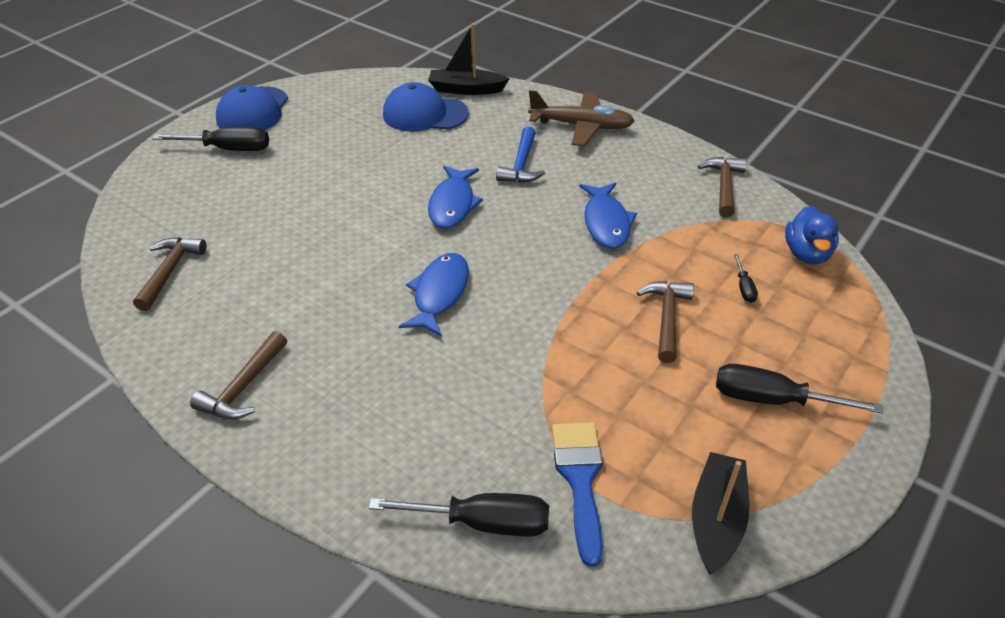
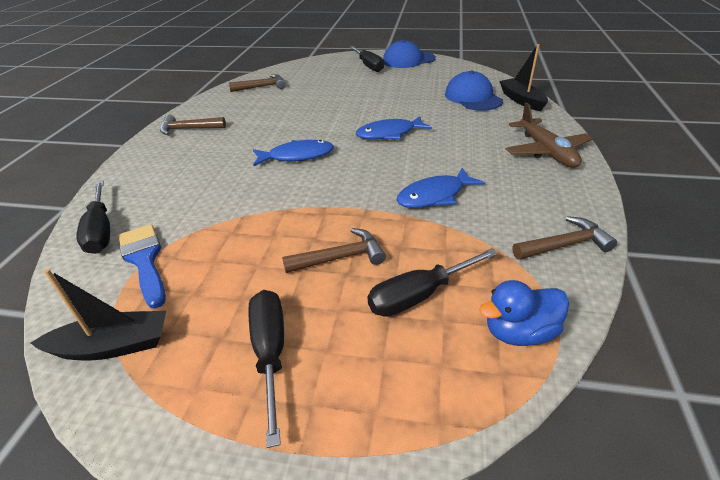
camera: 65 degrees right, 5 degrees down
blue hammer [496,127,545,183] -> none
blue brush [552,422,603,567] -> blue brush turned 90 degrees counterclockwise [118,224,166,309]
black screwdriver [734,254,758,303] -> black screwdriver [368,248,498,317], size x2.05

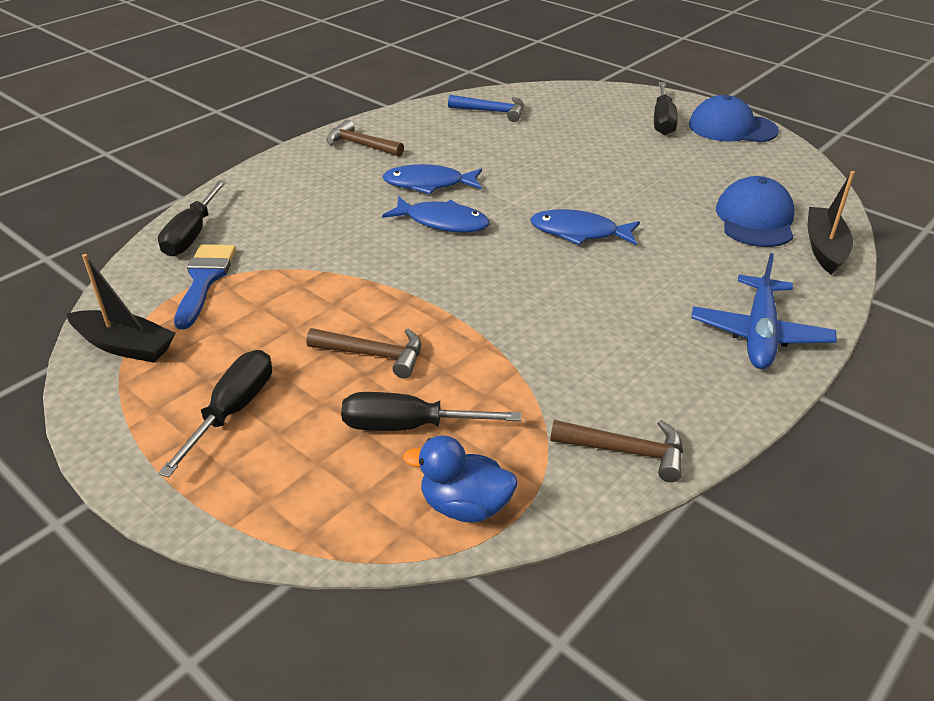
camera: 30 degrees right, 0 degrees up
brown hammer [229,74,285,92] -> blue hammer [448,95,524,122]
blue fish [396,168,485,208] -> blue fish moved to [382,164,482,194]
brown plane [506,102,593,168] -> blue plane [691,253,837,369]

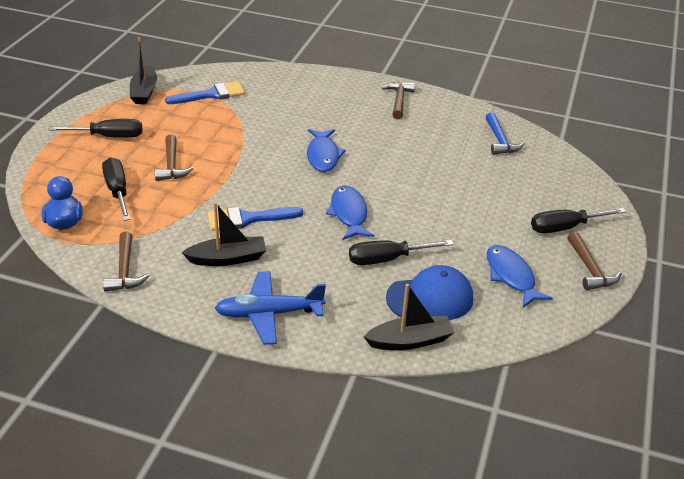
camera: 65 degrees right, 0 degrees up
black screwdriver [158,180,227,257] -> black screwdriver moved to [349,240,454,265]
blue fish [382,164,482,194] -> blue fish moved to [487,245,553,308]
blue cap [689,95,779,142] -> brown hammer [567,232,622,290]
none -> black boat [181,202,266,266]
none -> blue brush [208,207,303,231]

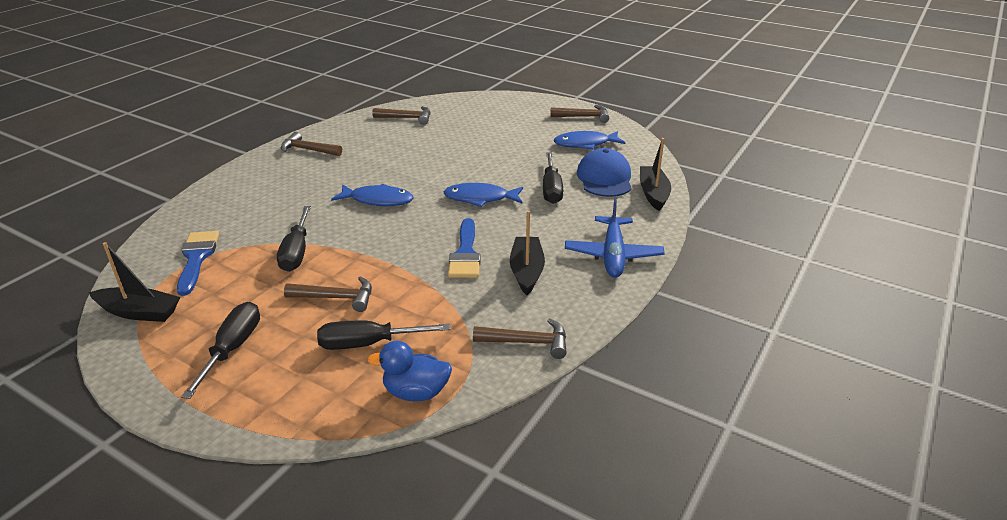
camera: 75 degrees left, 5 degrees down
blue hammer [486,112,525,155] -> brown hammer [372,106,430,125]
black screwdriver [531,208,626,233] -> black screwdriver moved to [277,206,311,272]

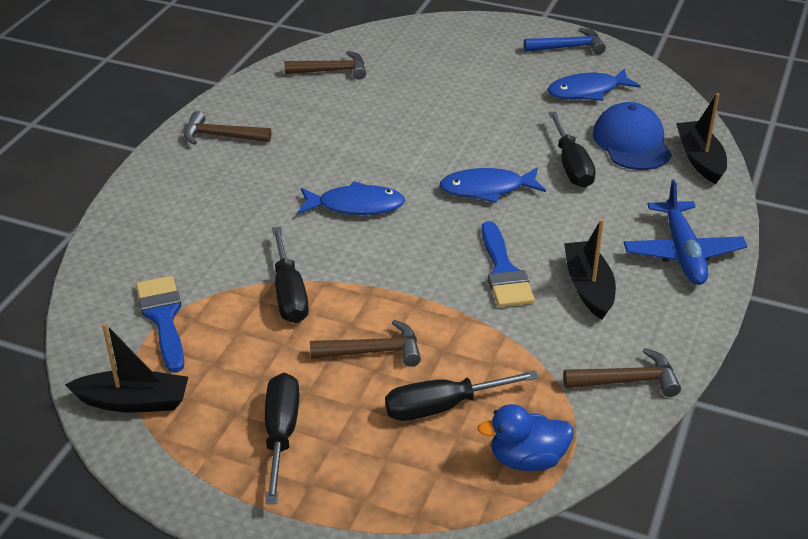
camera: 10 degrees left, 5 degrees up
brown hammer [550,105,609,123] -> blue hammer [524,28,606,55]

